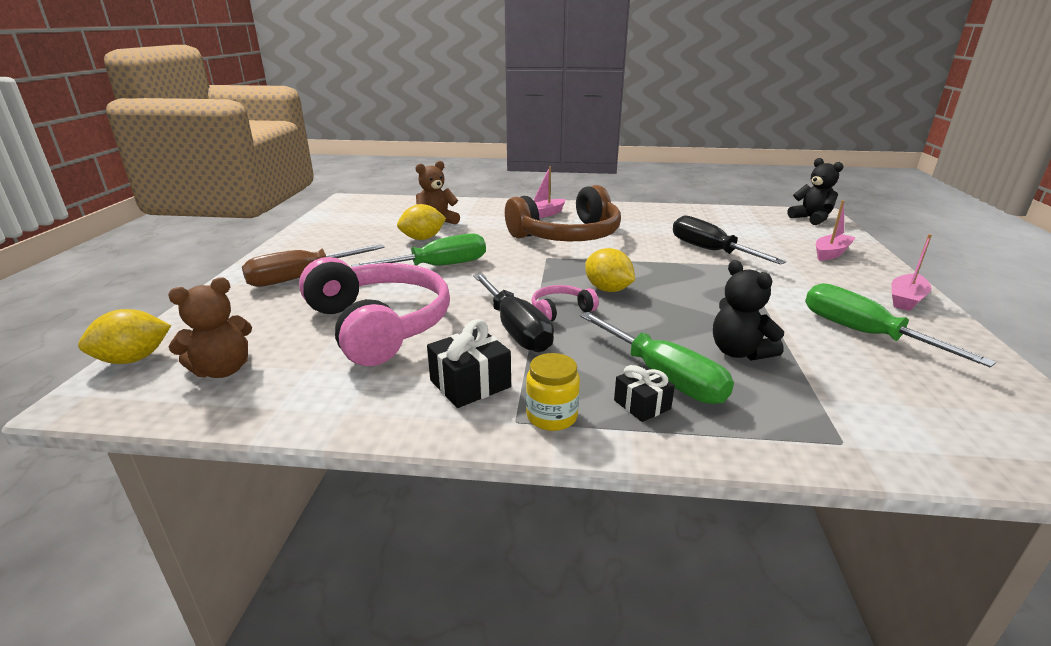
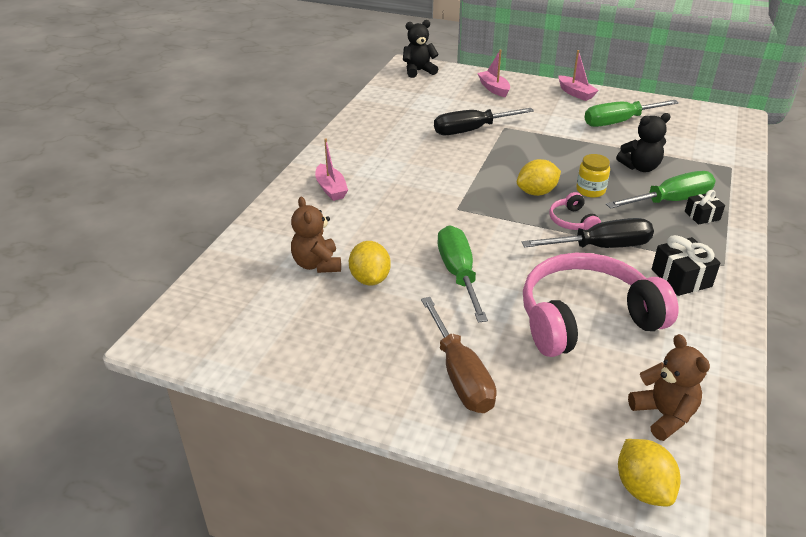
camera: 75 degrees left, 10 degrees up
brown headphones [505,185,621,241] -> none
yellow jar [526,353,580,431] -> yellow jar moved to [576,154,610,198]

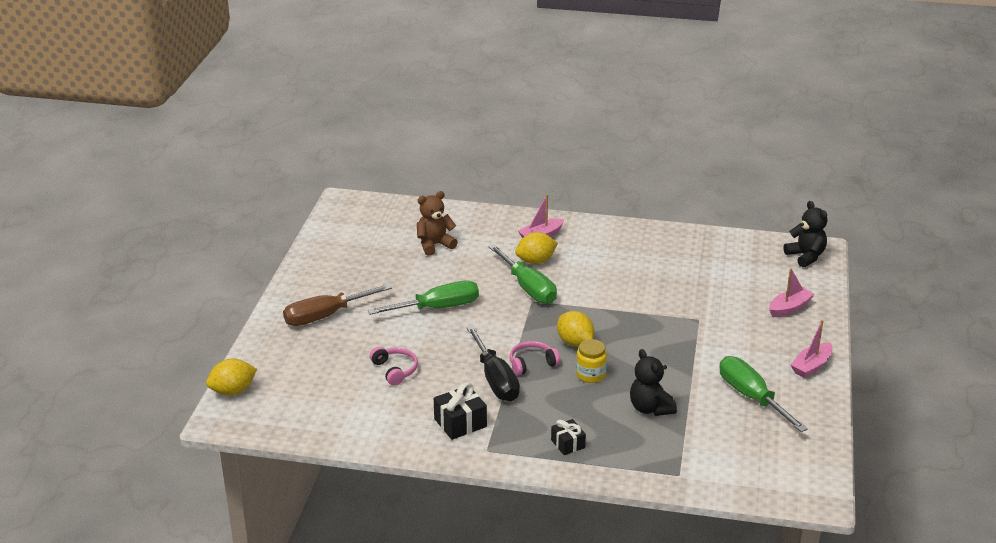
camera: 80 degrees right, 5 degrees down
yellow lemon [349,241,391,285] -> yellow lemon moved to [515,232,558,264]
black screwdriver [434,108,534,135] -> none
pink headphones [523,253,679,357] -> pink headphones [370,347,418,386], size x0.43
green screwdriver [606,171,716,209] -> green screwdriver moved to [489,244,557,304]
brown teddy bear [628,334,710,441] -> none

